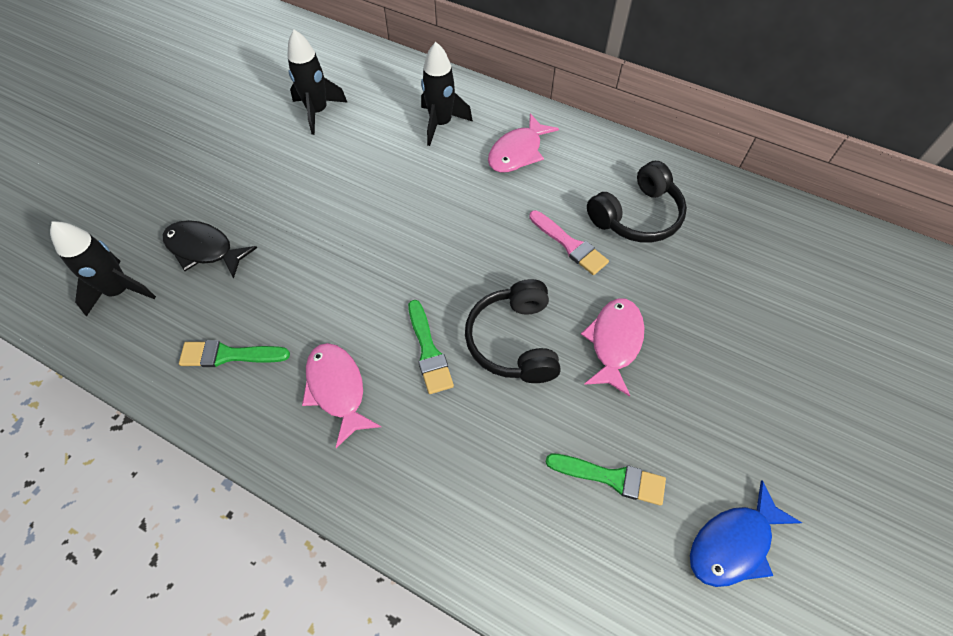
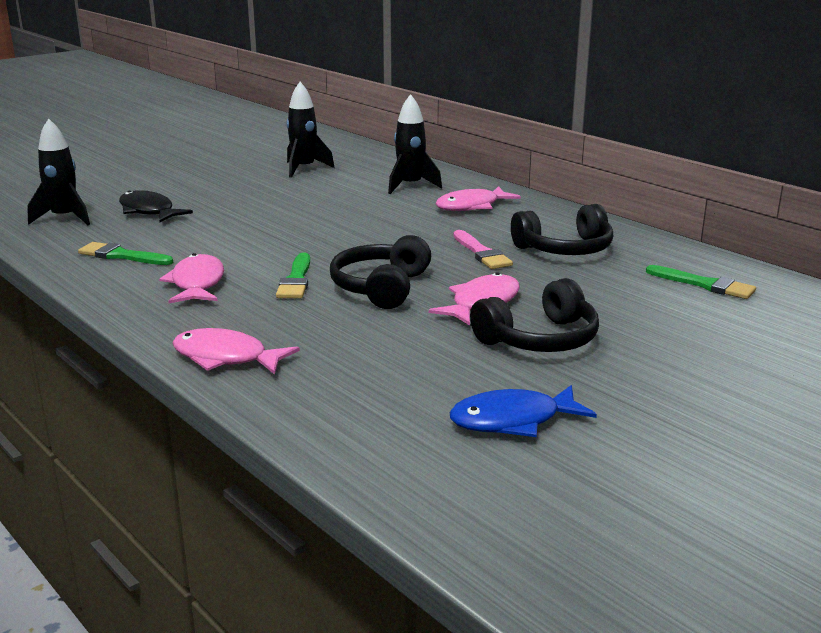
camera: 20 degrees right, 35 degrees down
green brush [546,454,666,506] -> green brush moved to [646,265,756,299]
none -> pink fish [172,328,300,375]
none -> black headphones [470,278,599,352]

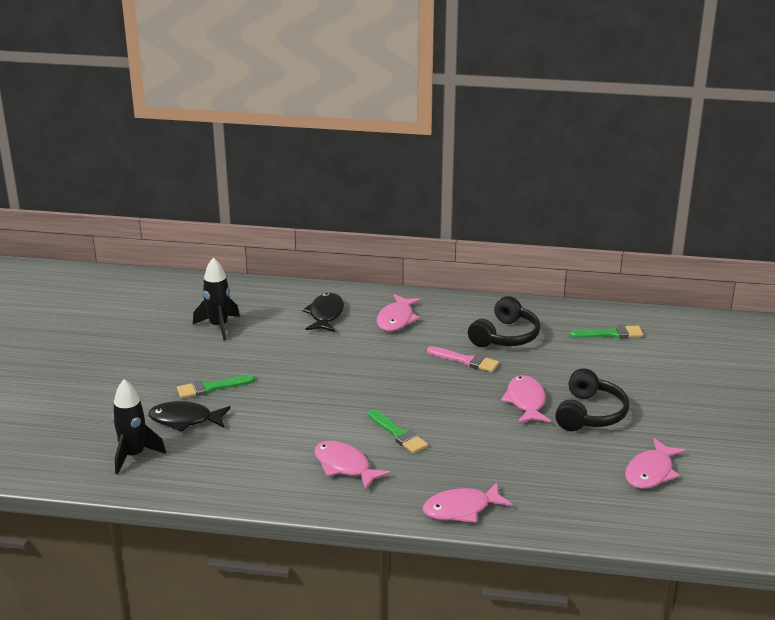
camera: 40 degrees left, 5 degrees up
green brush [78,242,173,265] -> green brush moved to [177,375,255,398]
black headphones [330,235,431,309] -> none
black rocket [388,94,442,194] -> black fish [302,293,344,332]
blue fish [450,385,597,437] -> pink fish [625,438,686,489]

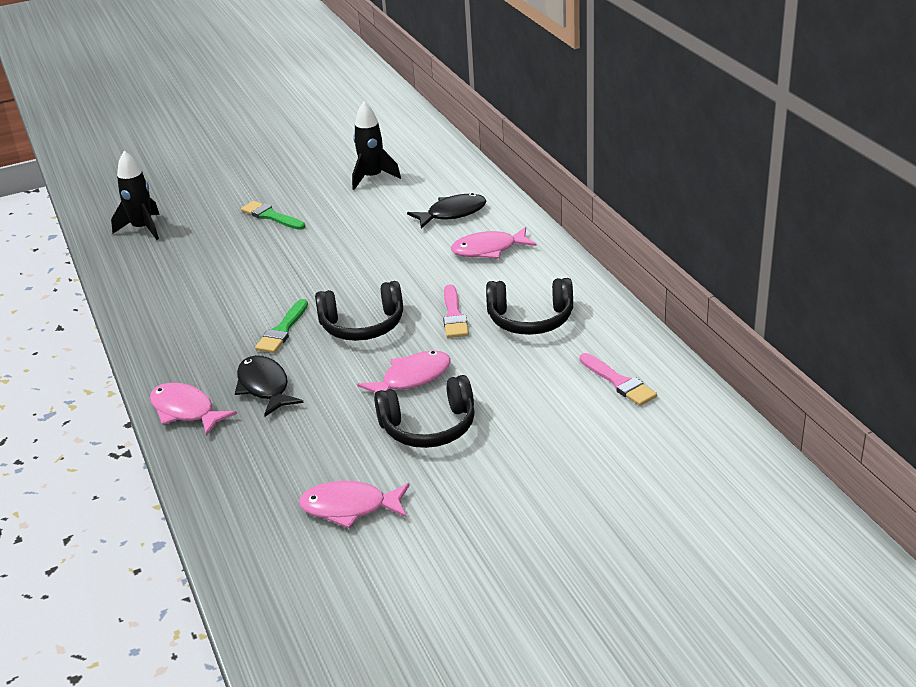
camera: 60 degrees right, 5 degrees up
black fish [148,401,230,432] -> black fish moved to [235,355,304,416]
pink fish [314,441,391,489] -> none
green brush [569,325,643,339] -> pink brush [579,353,657,406]
none -> black headphones [315,281,403,341]

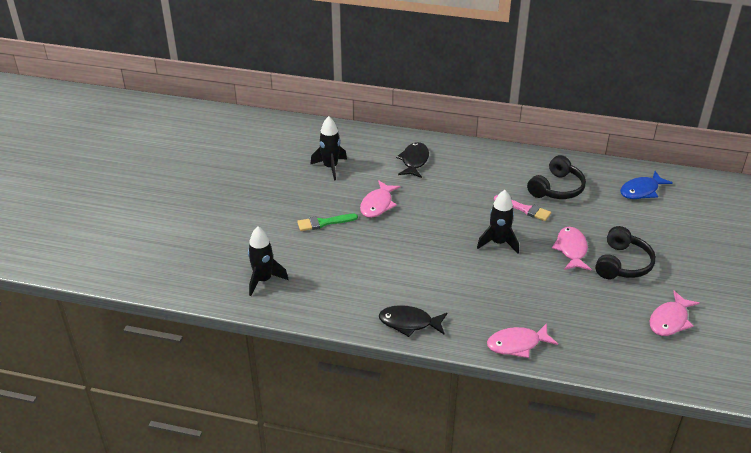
camera: 55 degrees left, 5 degrees up
black fish [235,355,304,416] -> black fish moved to [379,305,447,337]
green brush [255,299,308,353] -> none
black headphones [315,281,403,341] -> black rocket [477,190,519,254]
pink fish [451,227,537,259] -> pink fish moved to [360,180,401,218]
pink brush [579,353,657,406] -> blue fish [620,171,673,199]

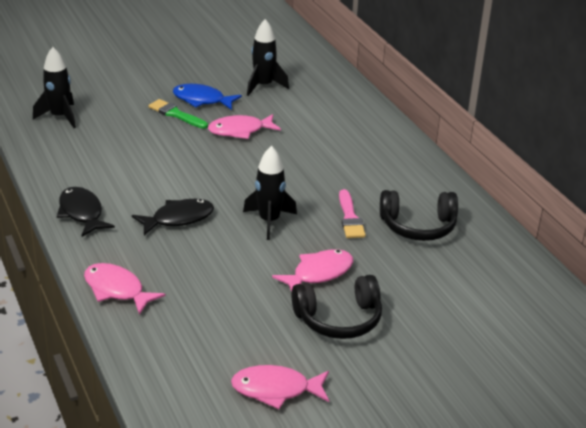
camera: 50 degrees right, 5 degrees down
black fish [396,142,429,178] -> black fish moved to [132,199,214,235]
blue fish [620,171,673,199] -> blue fish moved to [173,84,242,110]

